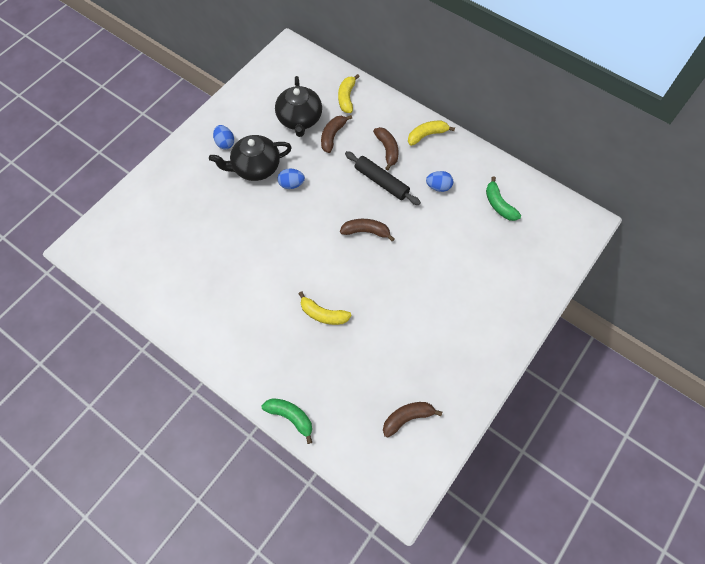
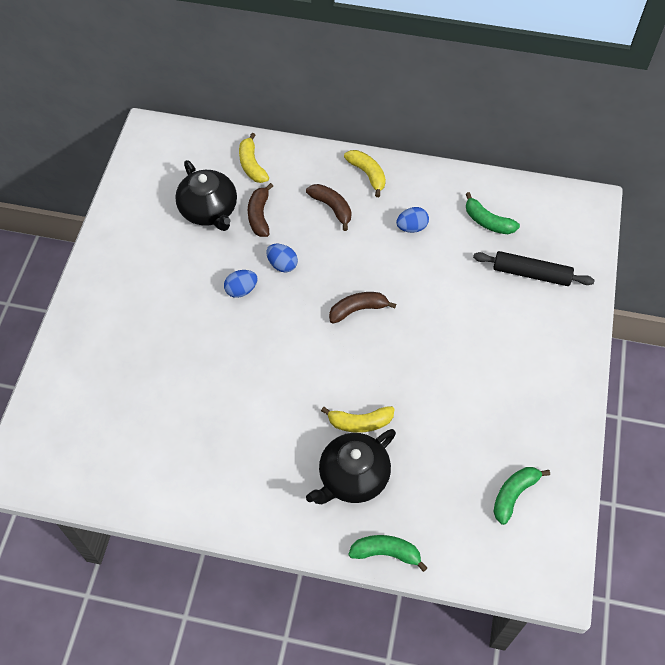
camera: 25 degrees left, 5 degrees down
black teapot [209,135,292,181] -> black teapot moved to [306,429,396,504]
blue egg [213,125,234,149] -> blue egg moved to [266,244,298,273]
black rolling pin [345,151,421,205] -> black rolling pin moved to [473,251,595,286]
brown banana [383,402,442,437] -> green banana [494,467,550,525]
yellow banana [408,121,455,146] -> yellow banana turned 105 degrees clockwise [344,150,386,197]

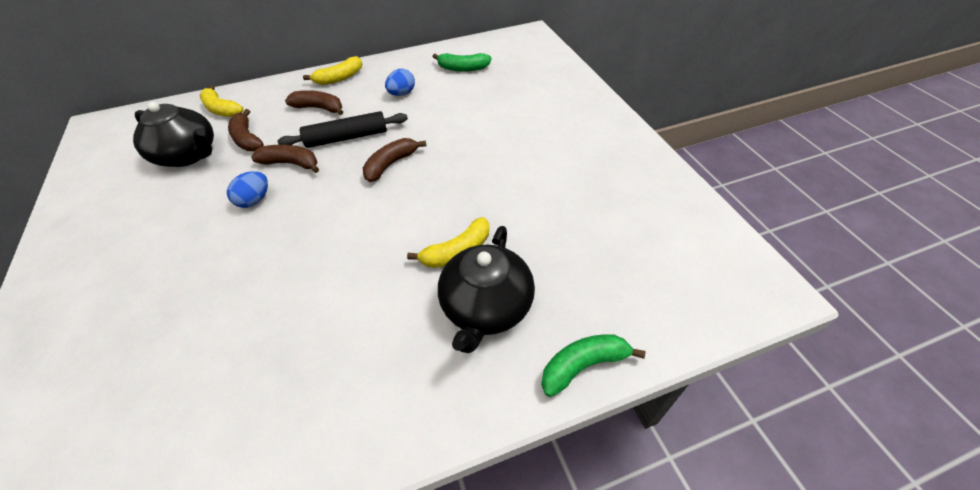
camera: 30 degrees left, 10 degrees down
blue egg [266,244,298,273] -> brown banana [251,145,319,173]
yellow banana [344,150,386,197] -> yellow banana turned 120 degrees clockwise [303,56,362,85]
black rolling pin [473,251,595,286] -> black rolling pin moved to [277,111,408,148]
green banana [494,467,550,525] -> none

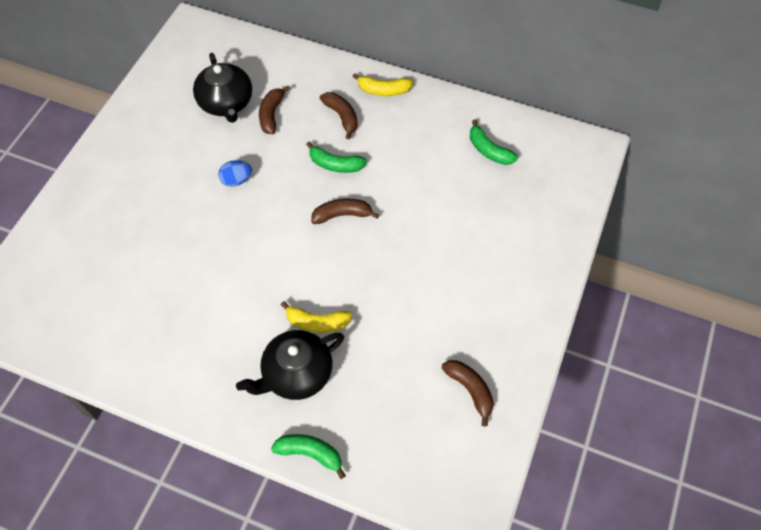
camera: 40 degrees right, 10 degrees up
yellow banana [200,85,244,117] -> none
brown banana [251,145,319,173] -> brown banana moved to [441,360,494,427]
black rolling pin [277,111,408,148] -> green banana [306,142,367,173]
blue egg [385,69,415,96] -> none

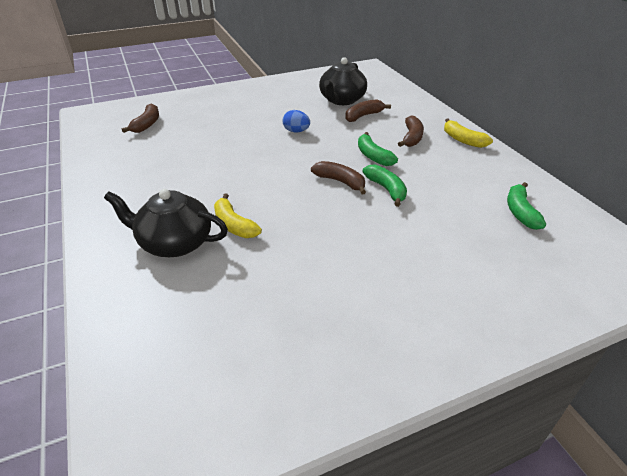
camera: 45 degrees right, 20 degrees down
green banana [271,434,346,479] -> green banana moved to [362,164,407,207]
brown banana [441,360,494,427] -> brown banana moved to [122,104,159,133]

